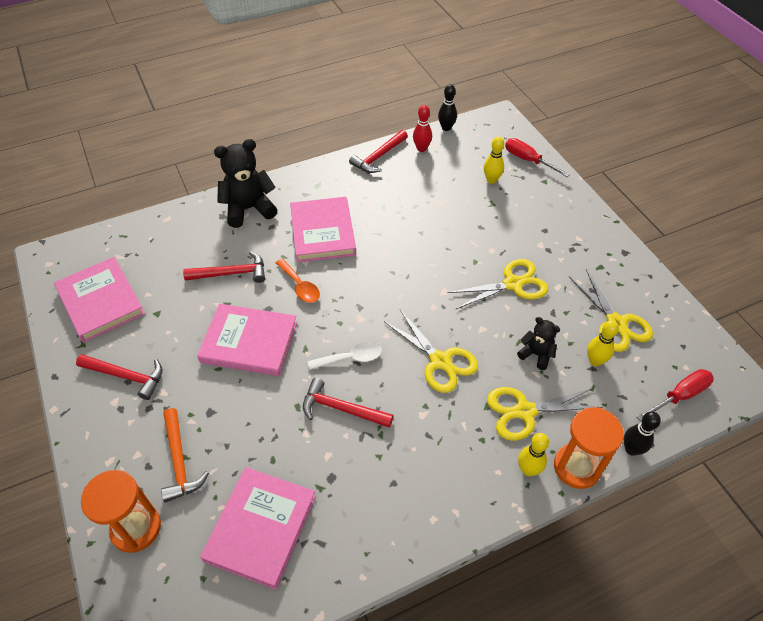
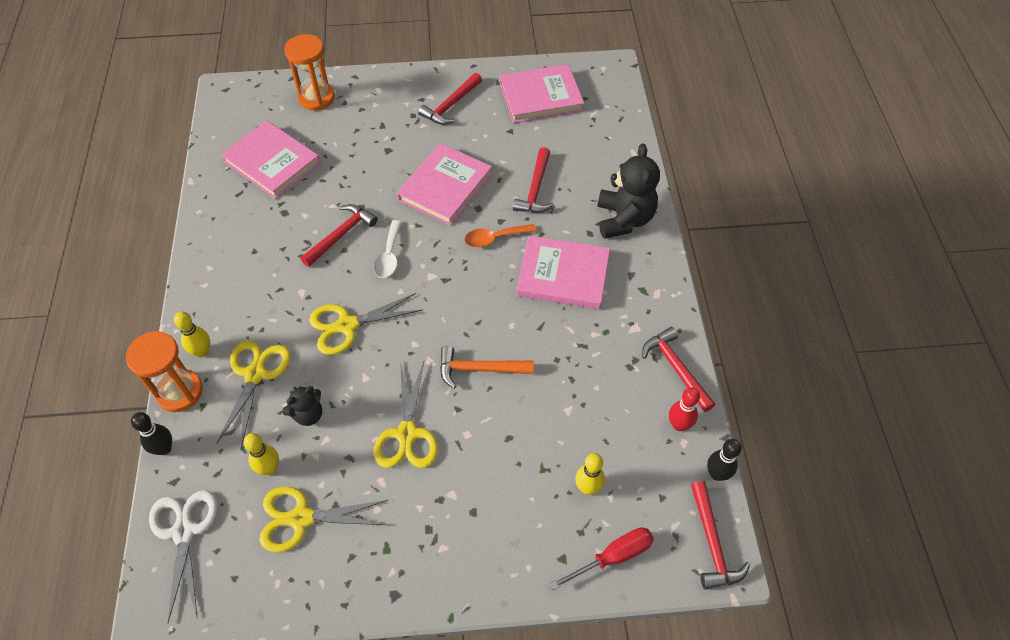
camera: 110 degrees right, 5 degrees up
orange hammer [161,408,209,503] -> orange hammer moved to [440,346,534,389]
red screwdriver [637,369,714,422] -> white scissors [149,490,218,624]
none -> red hammer [691,481,750,590]

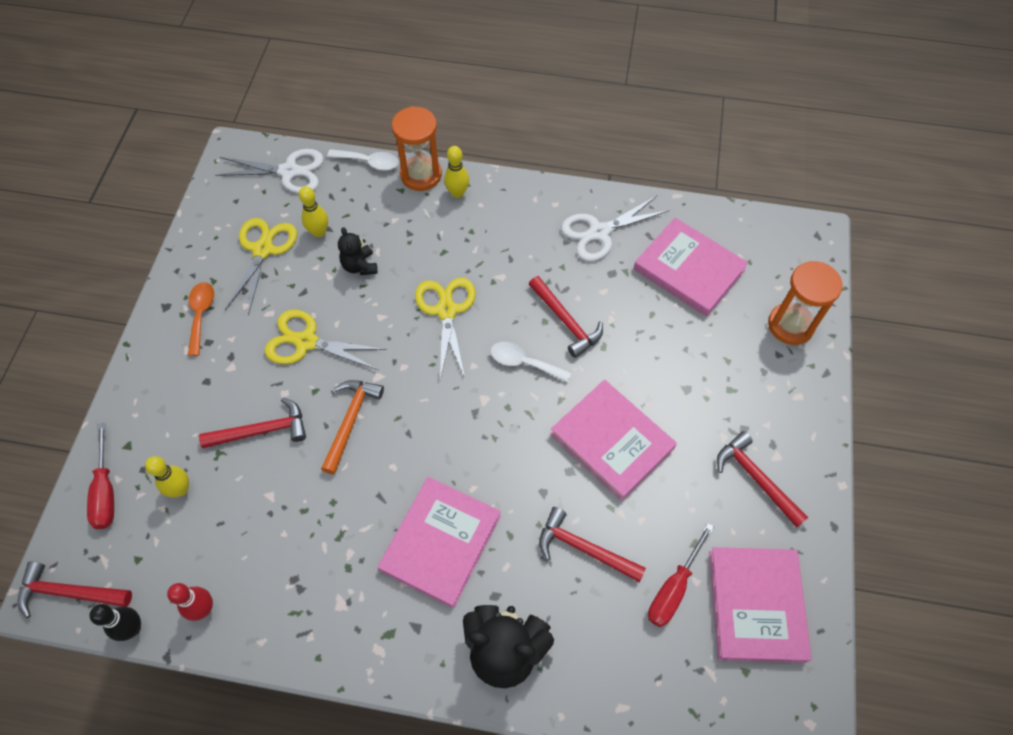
camera: 105 degrees right, 5 degrees up
black bowling pin [131,412,172,455] -> white spoon [327,149,399,171]
yellow scissors [216,340,291,448] -> none
pink book [221,120,321,199] -> pink book turned 75 degrees clockwise [633,217,748,316]
orange spoon [464,224,536,247] -> orange spoon moved to [188,282,214,356]
red hammer [642,327,715,412] -> red hammer moved to [199,398,306,448]
none -> white scissors [561,196,670,261]
none -> red screwdriver [648,523,714,627]

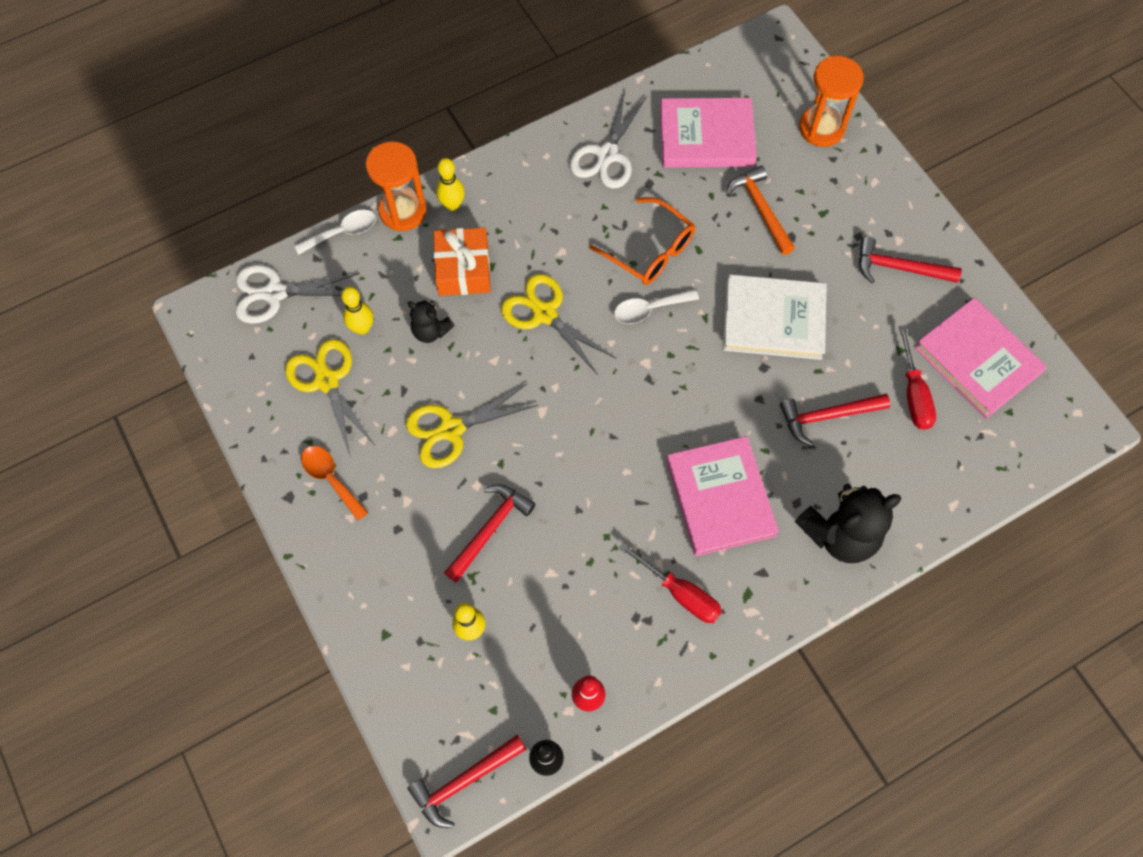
camera: 40 degrees left, 5 degrees up
red screwdriver [87,423,114,529] -> red screwdriver moved to [619,542,722,623]
white scissors [215,149,324,194] -> white scissors turned 150 degrees counterclockwise [236,265,360,324]
orange hammer [321,380,384,474] -> orange hammer moved to [726,166,795,255]
red hammer [529,276,603,358] -> orange glasses [589,197,695,285]
pink book [550,380,677,501] -> white book [723,274,827,360]
none -> orange gift [434,227,491,296]

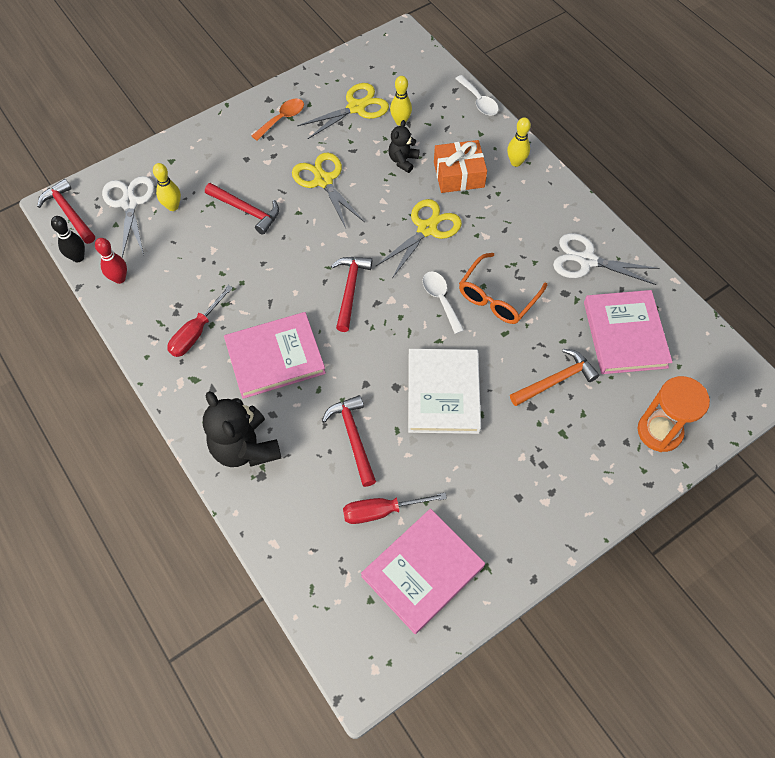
camera: 85 degrees right, 5 degrees down
white scissors [236,265,360,324] -> white scissors moved to [102,176,155,257]
orange hourglass [366,141,427,231] -> none
red hammer [859,237,962,283] -> red hammer moved to [331,257,372,332]

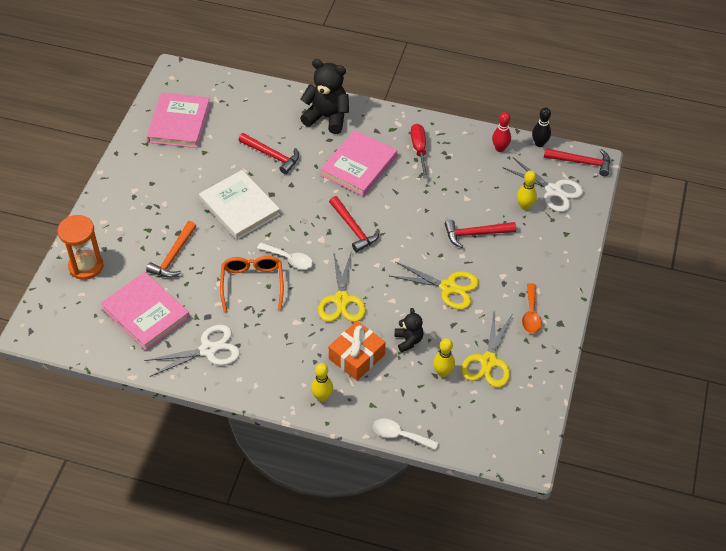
camera: 140 degrees right, 10 degrees down
red screwdriver [343,493,447,524] -> none

